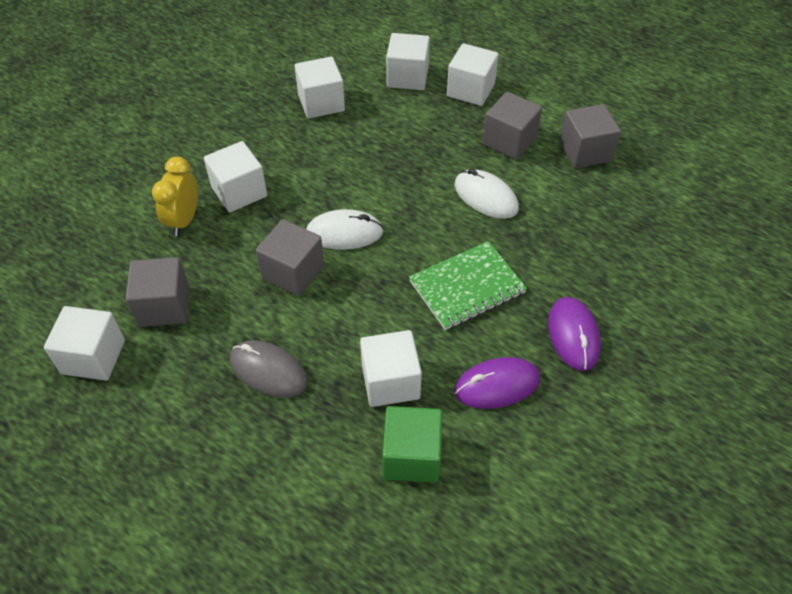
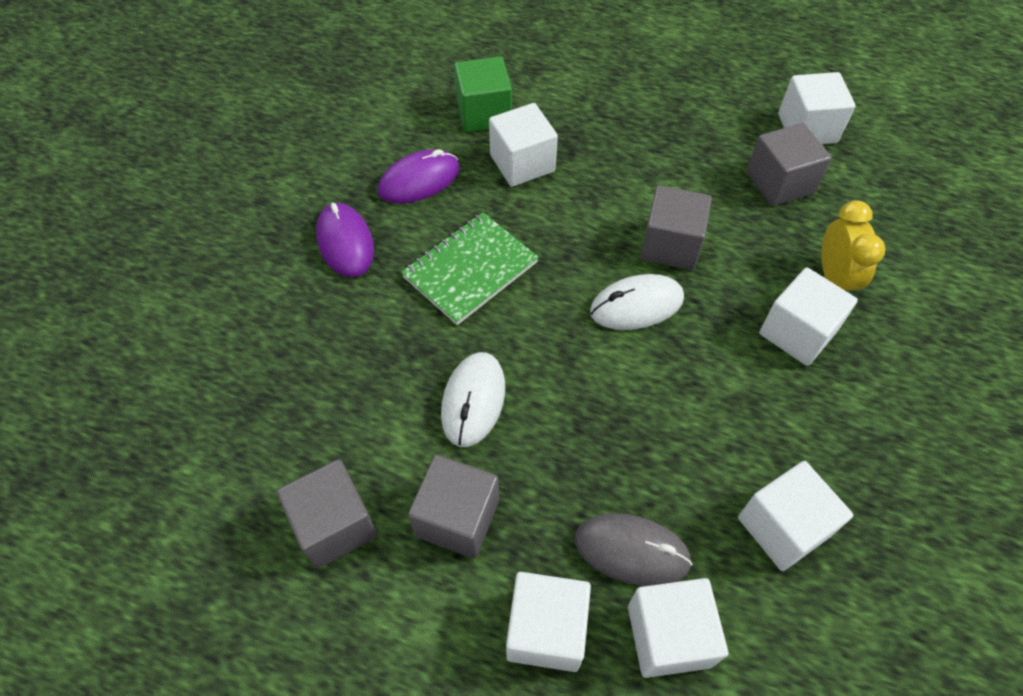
camera: 165 degrees right, 5 degrees up
grey mouse [230,340,308,398] -> grey mouse moved to [575,513,692,586]
white mouse [454,169,519,219] -> white mouse turned 75 degrees clockwise [441,352,505,447]

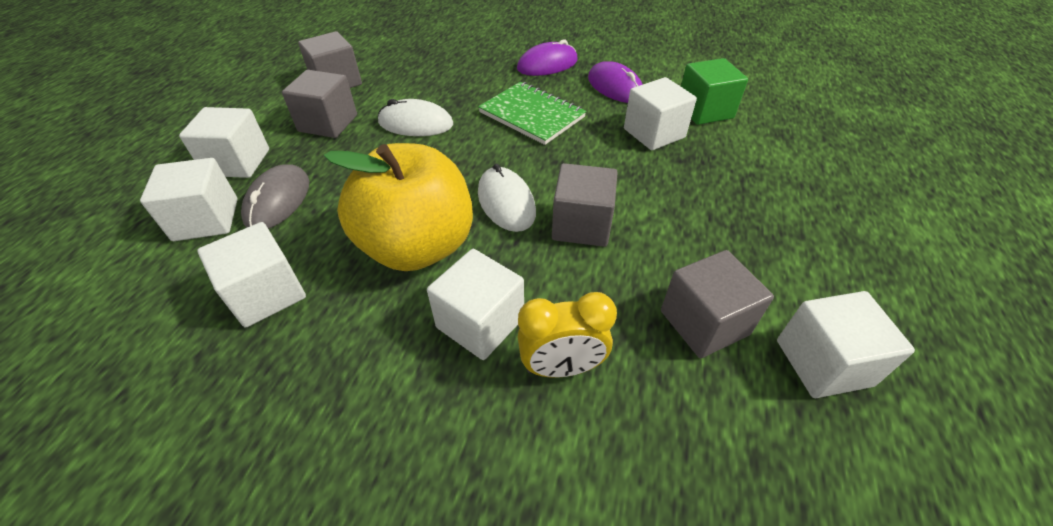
camera: 85 degrees right, 10 degrees down
none -> yellow apple [324,143,473,271]

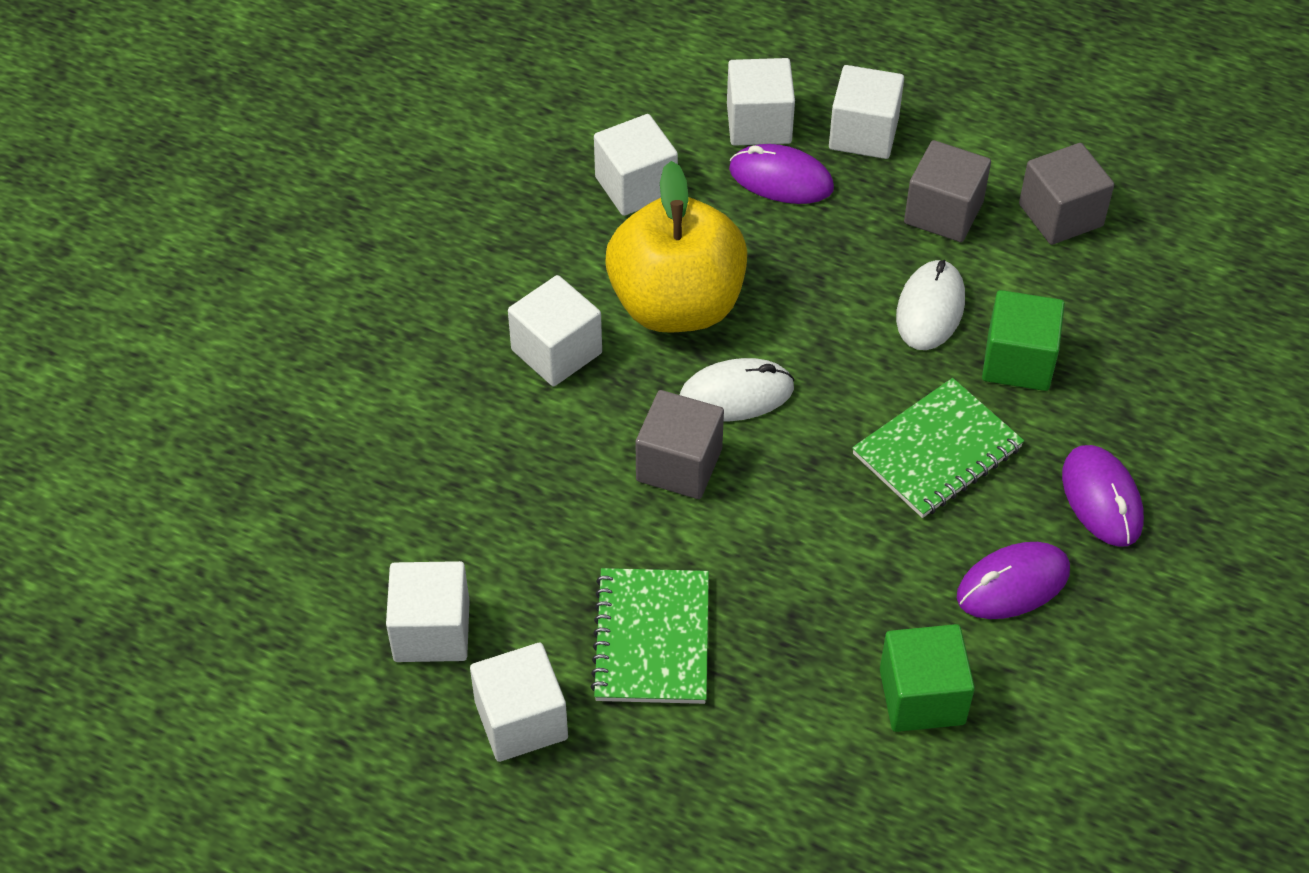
camera: 100 degrees right, 5 degrees up
grey mouse [241,164,309,229] -> purple mouse [729,144,834,204]
yellow clock [518,292,617,378] -> none
white cube [624,77,697,150] -> white cube moved to [470,643,568,762]
grey cube [661,250,774,358] -> none
none -> green notebook [591,568,709,704]
none -> green cube [982,290,1065,391]

